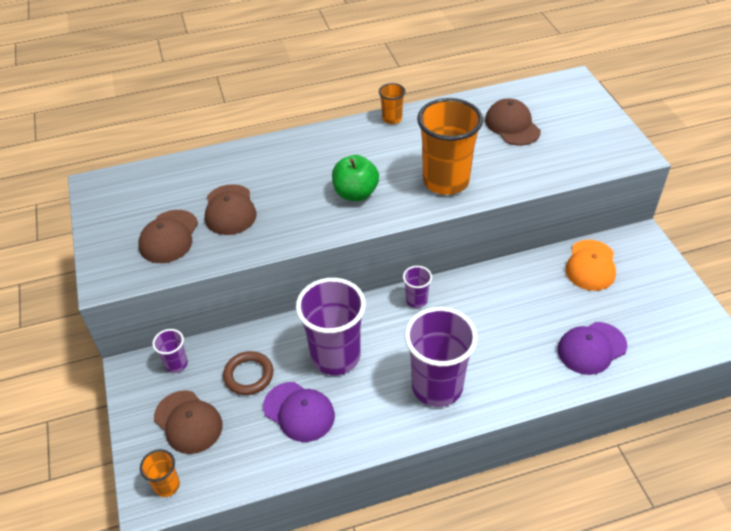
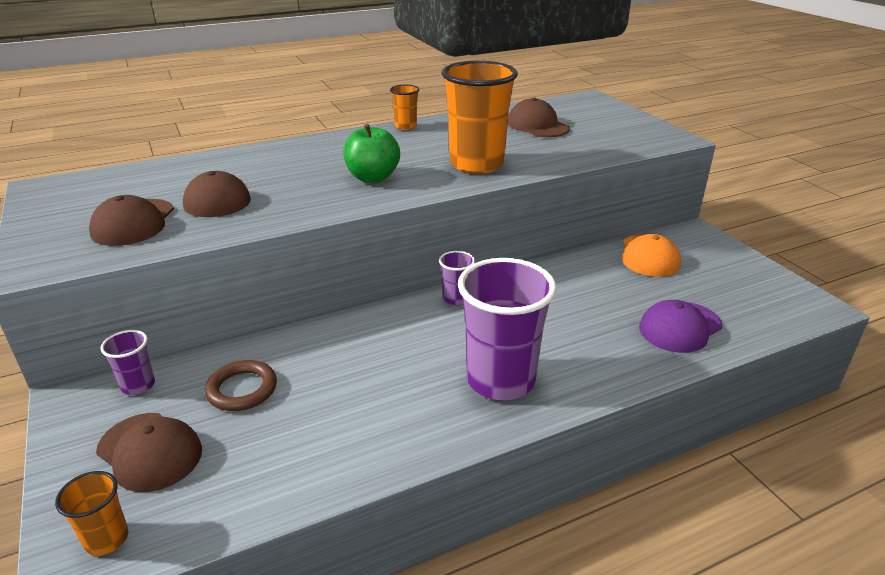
camera: 10 degrees left, 15 degrees down
purple cap [263,382,335,442] -> none
purple cup [296,278,366,375] -> none

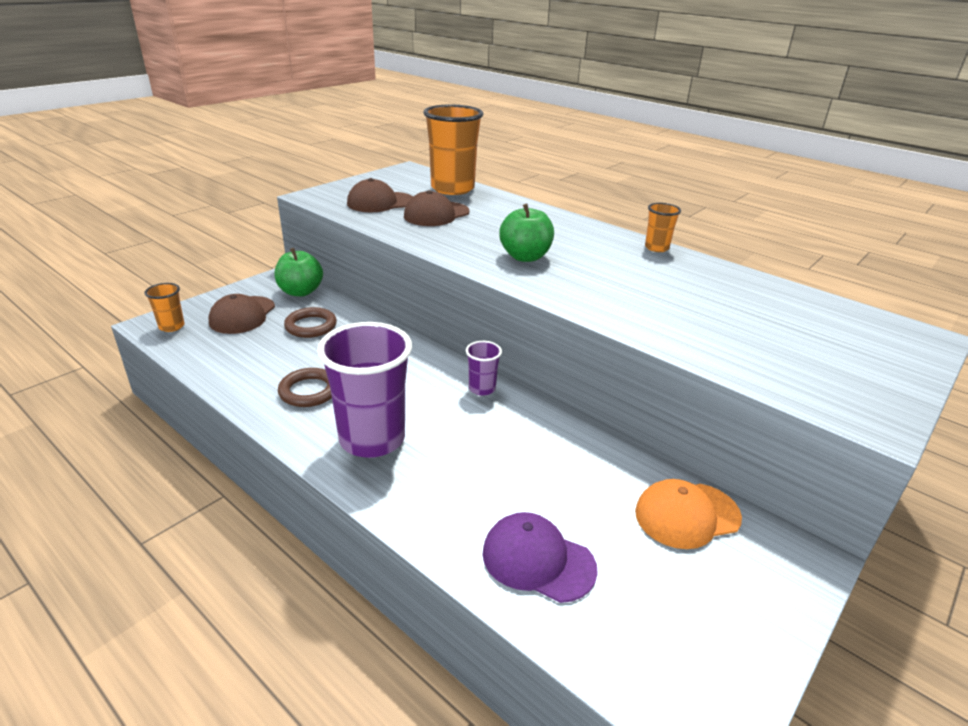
camera: 65 degrees right, 0 degrees up
purple cup [101,330,155,395] -> green apple [275,248,323,297]
orange cup [442,61,518,174] -> orange cup moved to [423,104,484,195]
brown cap [508,98,570,137] -> none
none -> brown ring [278,368,332,407]

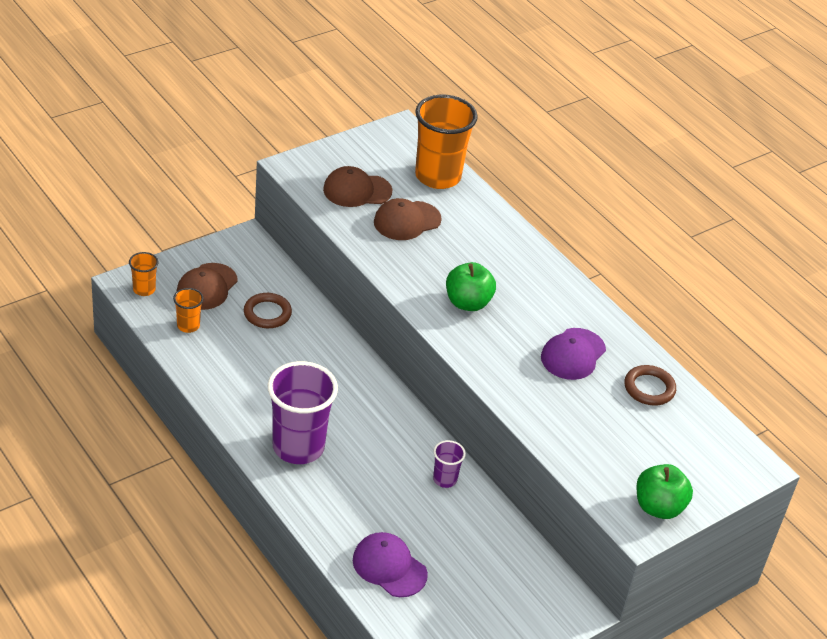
camera: 10 degrees right, 10 degrees up
green apple [275,248,323,297] -> green apple moved to [636,464,693,519]
brown ring [278,368,332,407] -> brown ring moved to [624,365,676,405]
purple cup [466,341,502,396] -> purple cup moved to [433,440,466,488]
orange cap [635,479,742,549] -> none
orange cup [645,203,681,252] -> orange cup moved to [173,288,204,333]
none -> purple cap [541,328,606,380]

